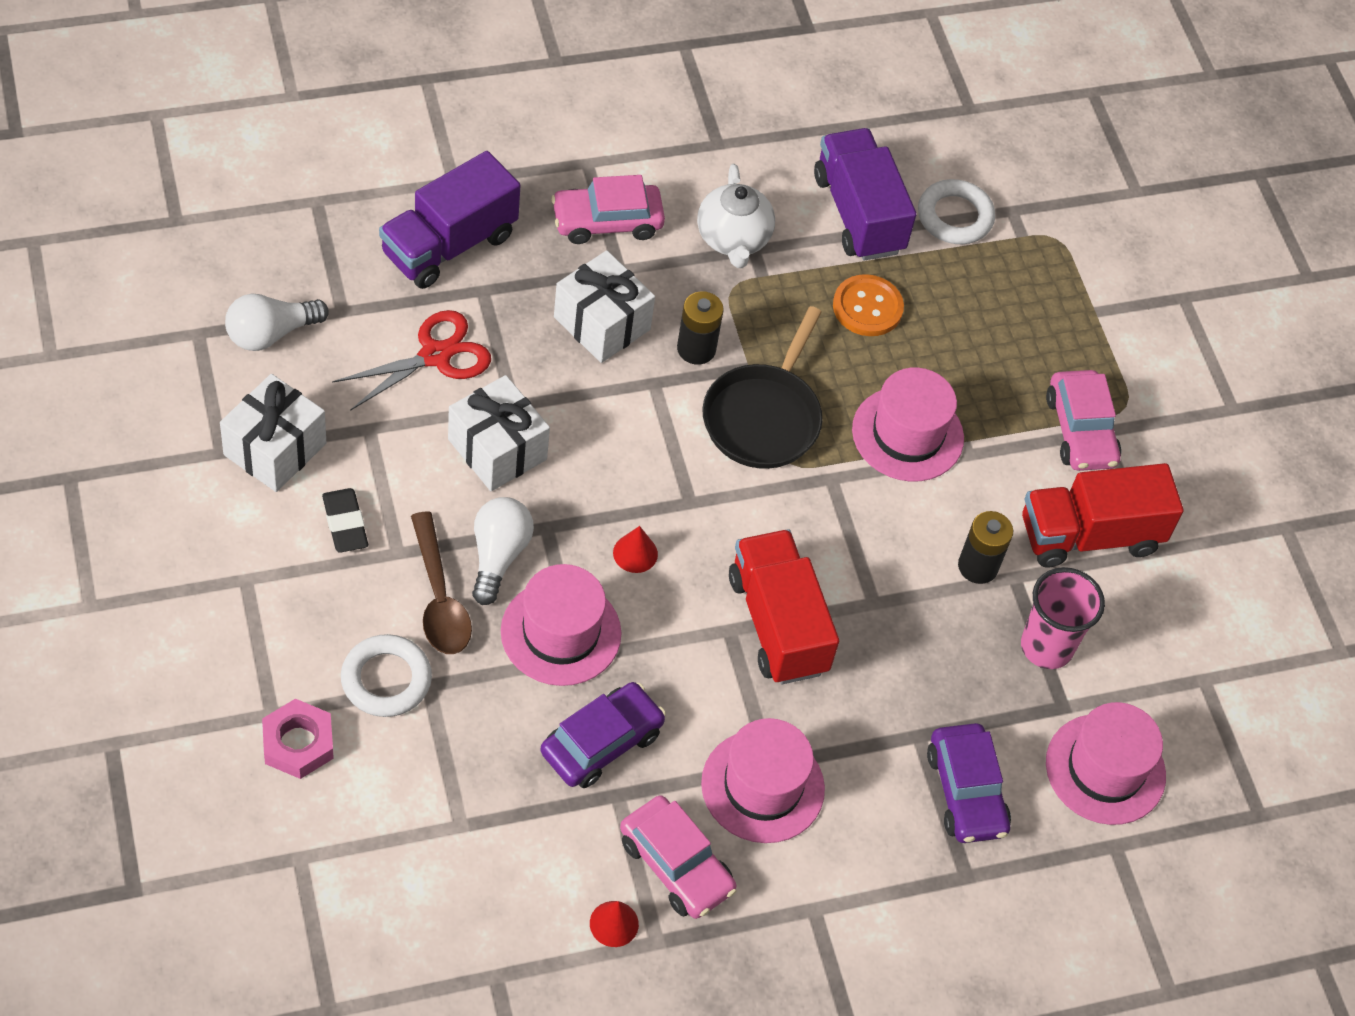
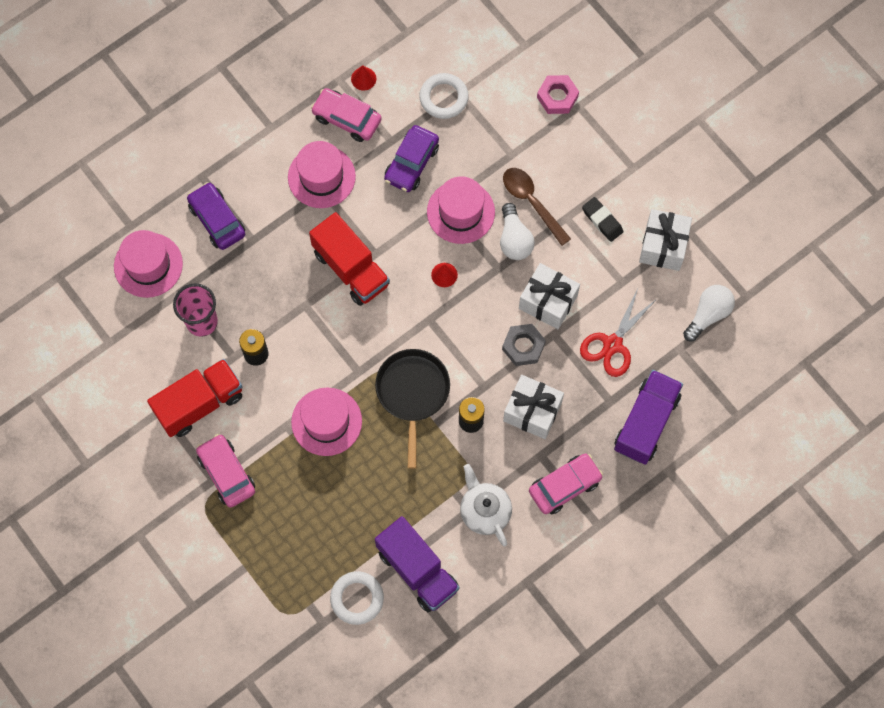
camera: 165 degrees right, 15 degrees up
white ring [341,634,432,717] -> white ring moved to [419,73,469,119]
orange button [833,274,904,336] -> none
none -> grey nut [502,324,546,366]

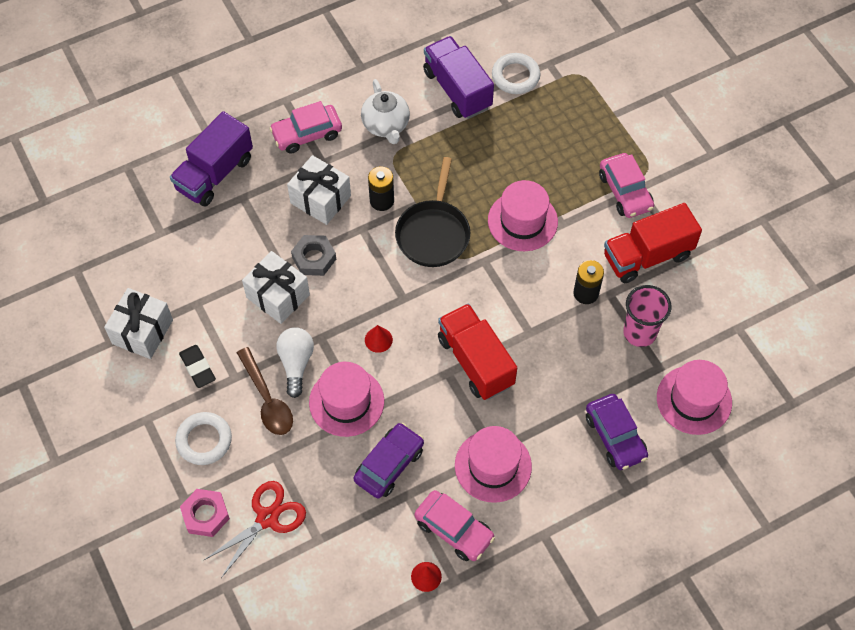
camera: 170 degrees left, 10 degrees down
white ring [419,73,469,119] -> white ring moved to [175,412,232,465]
red scissors [580,289,657,377] -> red scissors moved to [203,481,306,578]
white light bulb [683,285,735,341] -> none

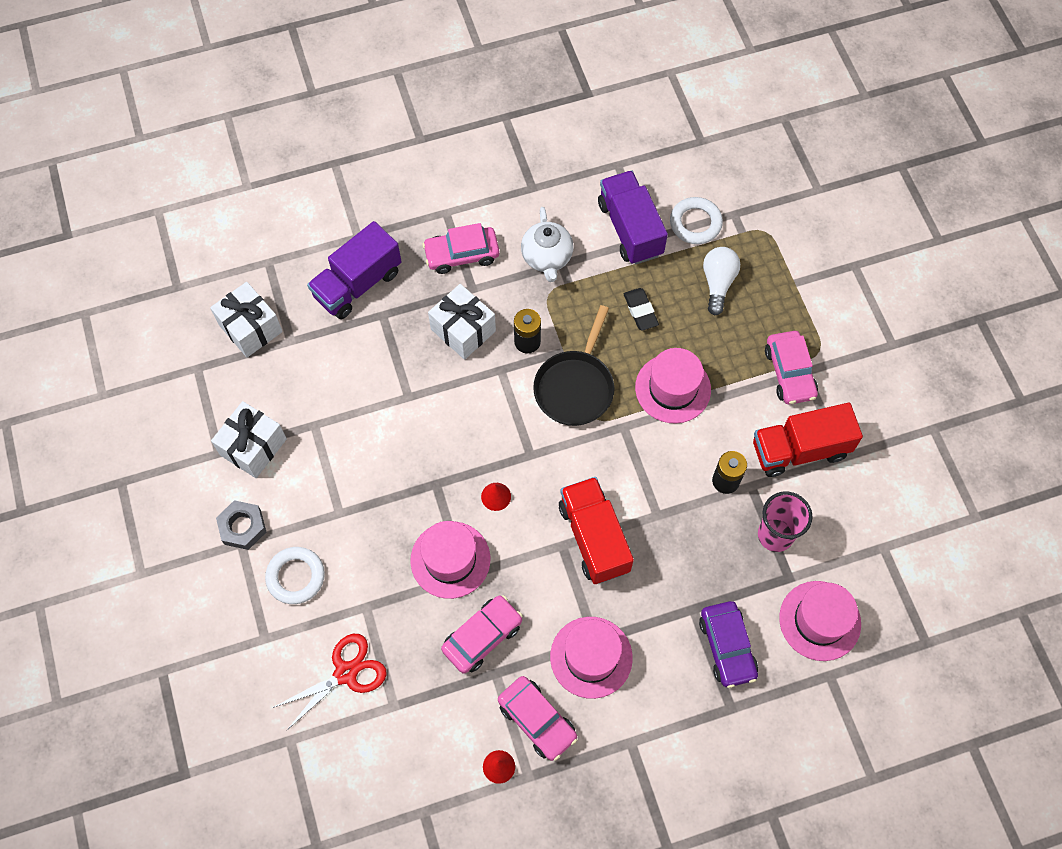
camera: 10 degrees right, 5 degrees up
black eraser [179,345,216,388] -> black eraser moved to [624,288,659,331]
pink nut [180,489,230,537] -> none
brown spoon [237,347,293,435] -> none
white gift [242,251,310,324] -> white gift moved to [210,282,283,357]
white light bulb [276,327,314,398] -> white light bulb moved to [703,247,740,315]
grey nut [291,235,336,276] -> grey nut moved to [216,500,266,550]
purple car [354,423,424,499] -> pink car [441,595,523,674]

